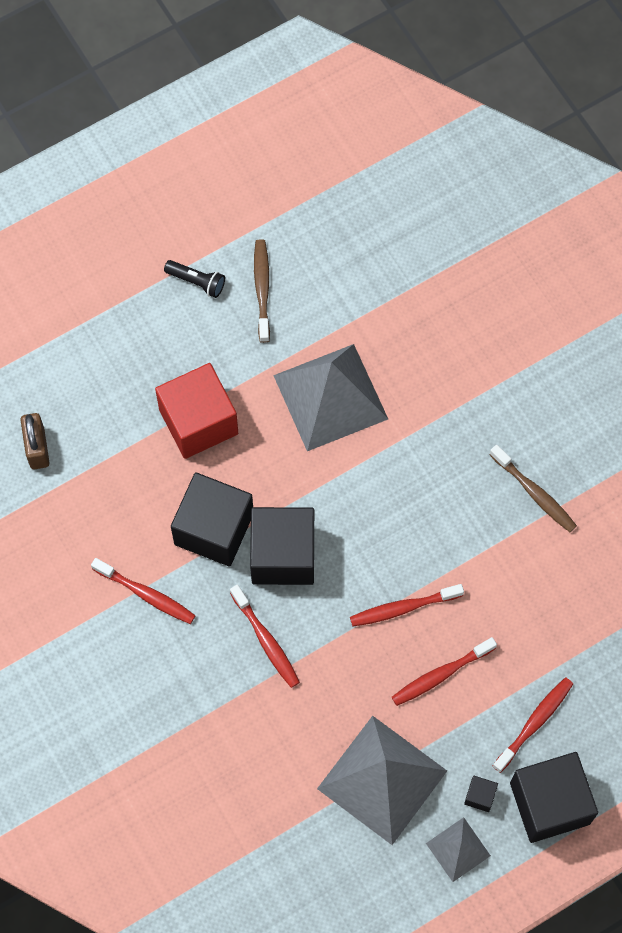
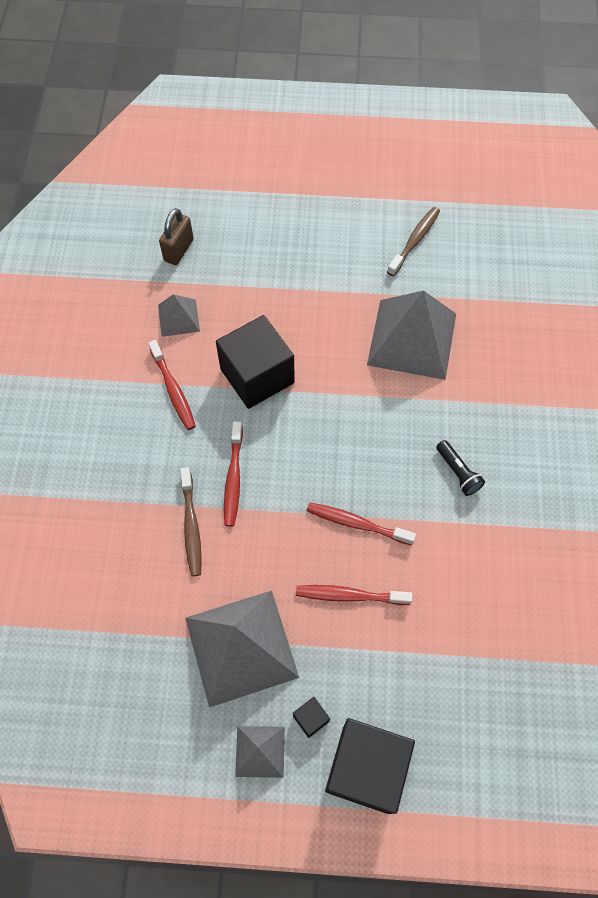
camera: 35 degrees right, 5 degrees down
red cube [155,363,238,459] -> none
black flashlight [164,260,225,298] -> black flashlight moved to [436,440,485,496]
black cube [250,507,314,585] -> none
brown toothbrush [489,445,577,532] -> brown toothbrush moved to [180,467,202,576]
red toothbrush [493,677,573,773] -> none
none -> grey pyramid [158,294,200,337]

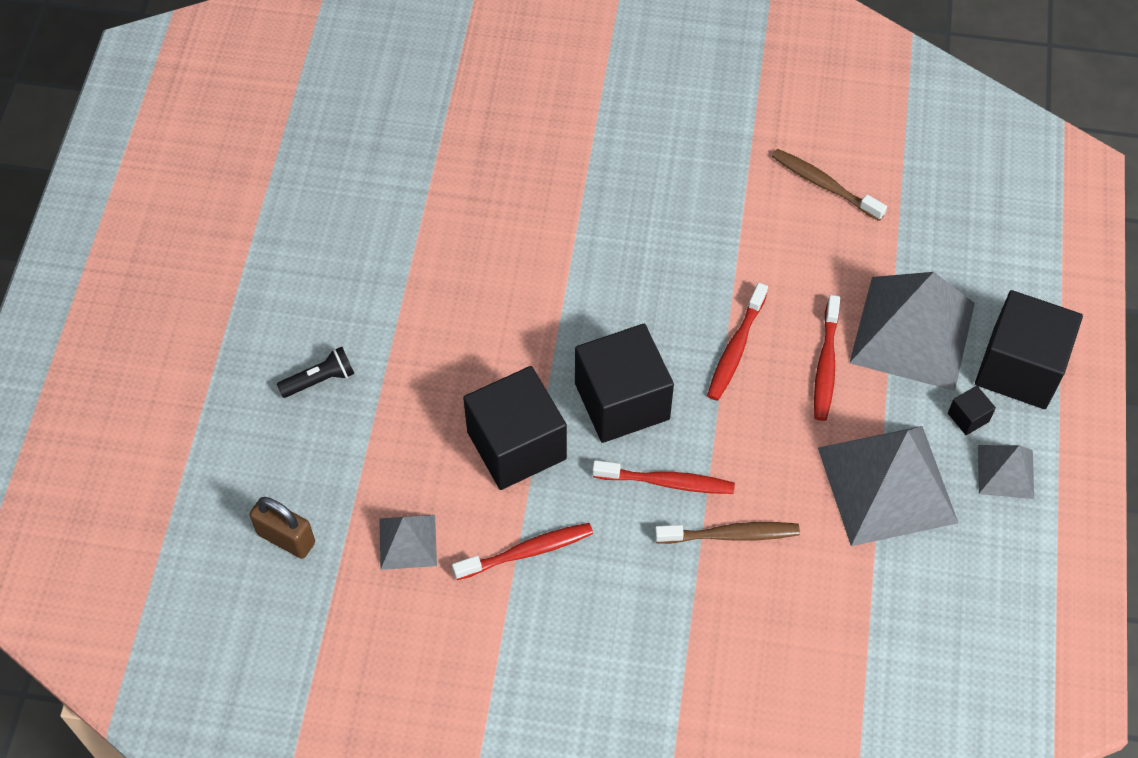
camera: 85 degrees left, 5 degrees down
grey pyramid [367,291,456,380] -> grey pyramid moved to [849,272,975,391]
brown toothbrush [387,207,440,276] -> brown toothbrush moved to [772,149,887,221]
black flashlight [436,440,485,496] -> black flashlight moved to [277,347,355,398]
none -> black cube [575,324,674,443]

